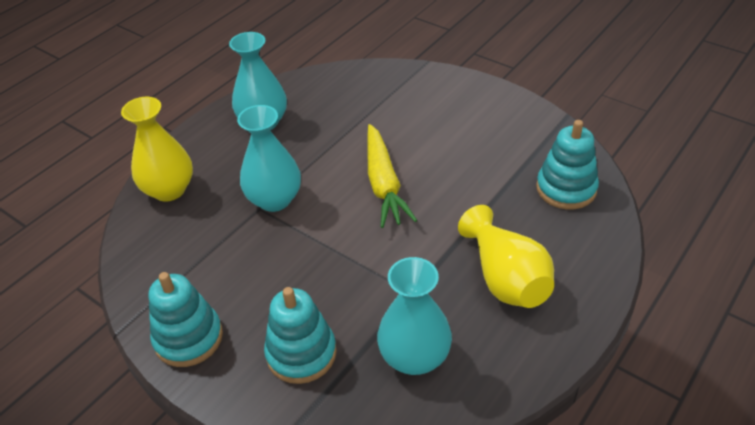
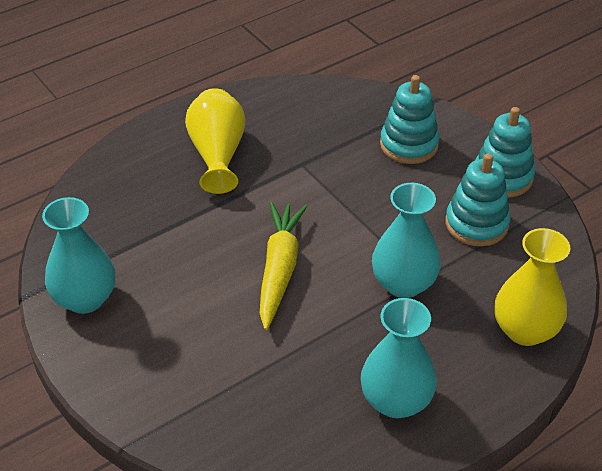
camera: 165 degrees left, 0 degrees up
turquoise vase [377,257,452,375] -> turquoise vase moved to [42,197,115,314]
turquoise stacking toy [536,120,599,209] -> turquoise stacking toy moved to [446,153,510,246]

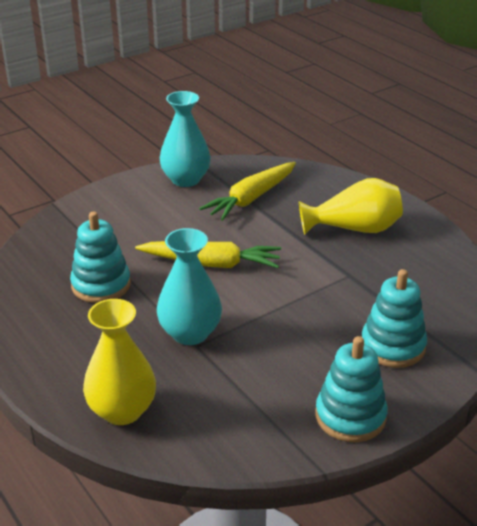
camera: 90 degrees right, 10 degrees down
turquoise vase [361,298,437,418] -> none
turquoise stacking toy [446,153,510,246] -> turquoise stacking toy moved to [70,211,131,303]
none -> yellow carrot [199,162,296,221]

